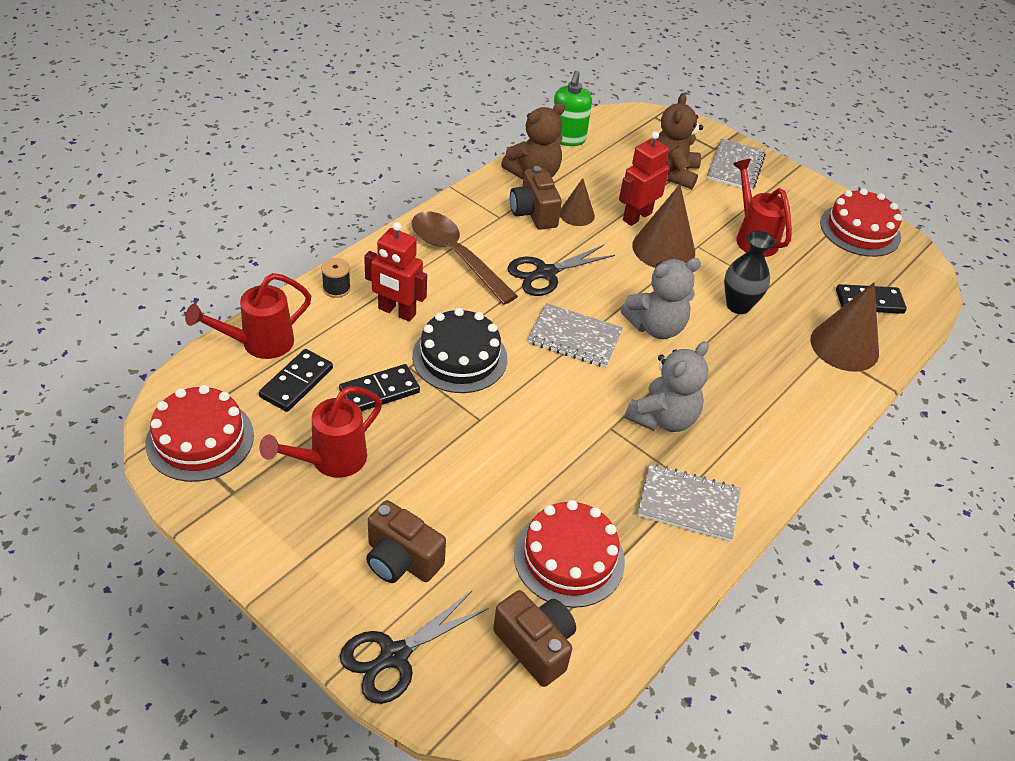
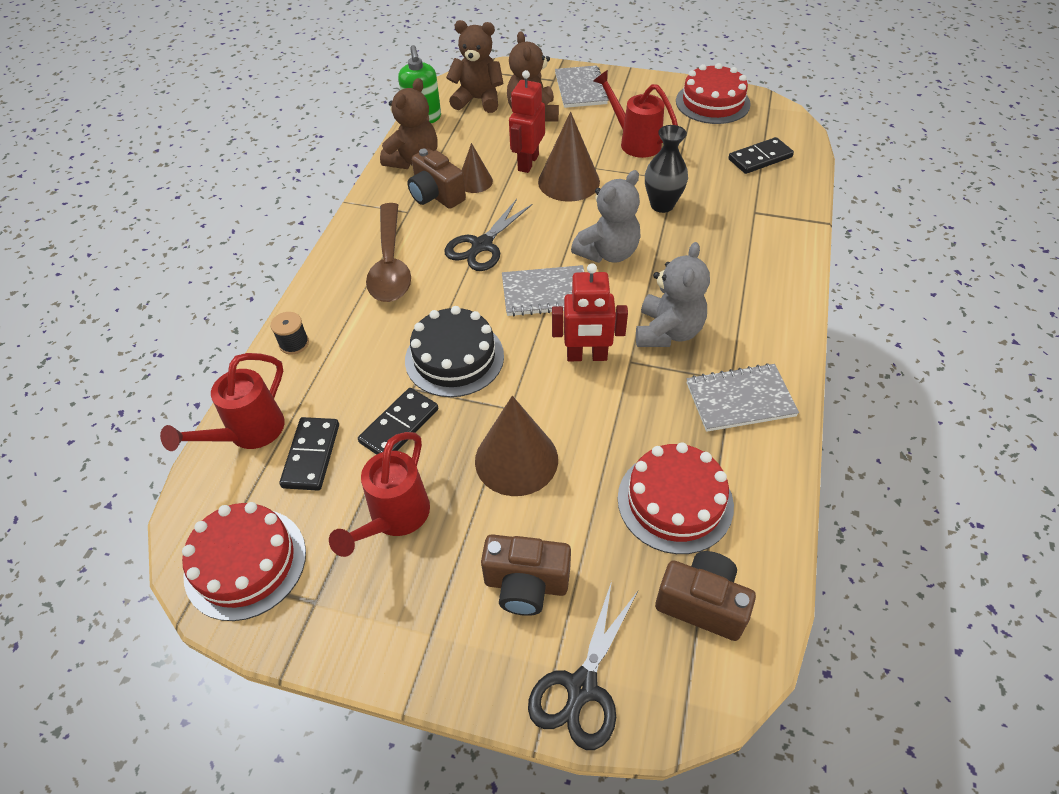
camera: 20 degrees left, 5 degrees up
red robot [364,222,427,322] -> red robot moved to [552,263,628,361]
brown spoon [412,212,518,305] -> brown spoon turned 120 degrees counterclockwise [366,203,411,302]
brown cone [810,282,879,372] -> brown cone moved to [475,396,558,496]
none -> brown teddy bear [446,20,503,113]

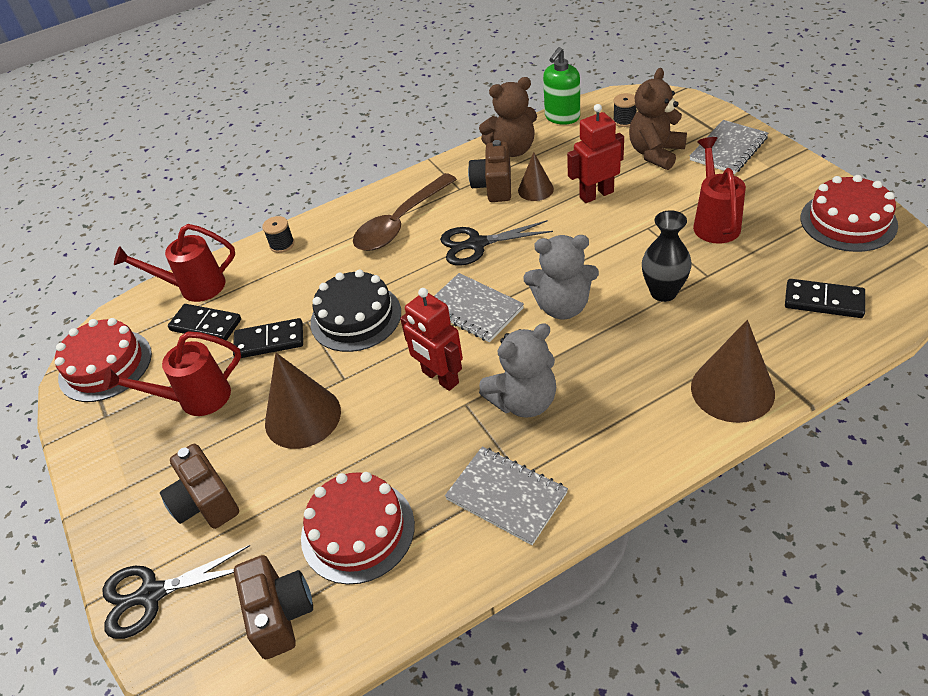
camera: 50 degrees right, 5 degrees down
black domino [279,417,339,490] -> black domino turned 60 degrees clockwise [168,304,241,341]
brown teddy bear [446,20,503,113] -> black spool [613,93,637,127]
brown cone [538,112,600,202] -> brown cone moved to [691,320,775,423]

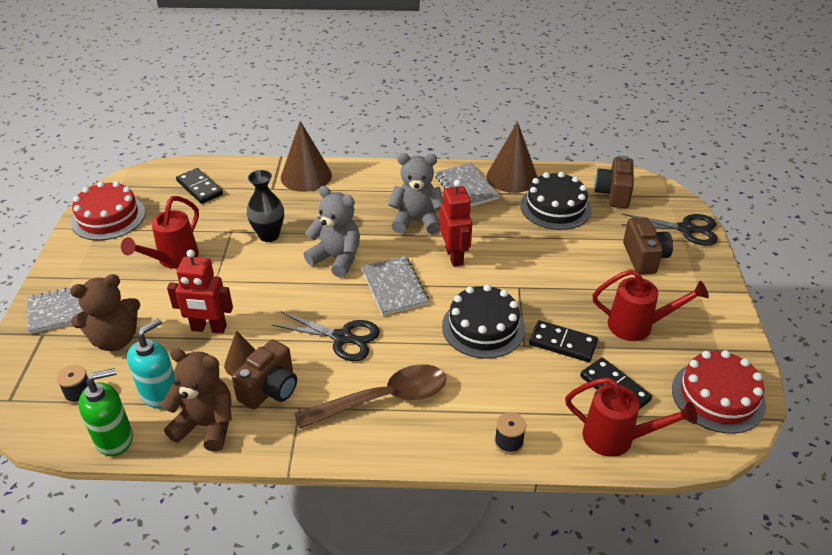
camera: 155 degrees left, 5 degrees down
brown cone [265,353,341,449] -> brown cone moved to [487,122,537,193]
red cake [301,472,415,585] -> black cake [520,172,592,230]
none -> turquoise soap dispenser [127,318,176,409]

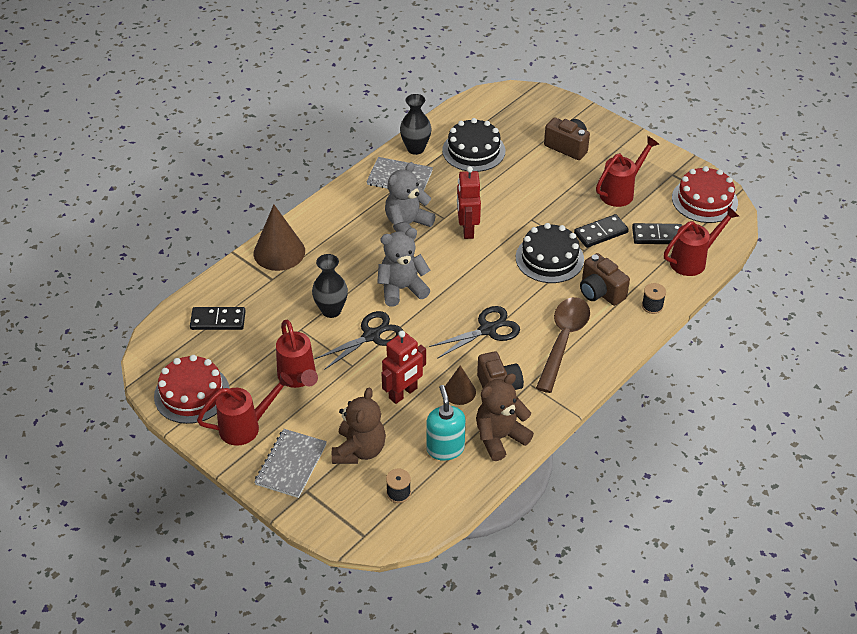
camera: 50 degrees left, 5 degrees up
green soap dispenser [78,368,133,456] -> none
grey notebook [361,256,429,316] -> none
red robot [440,180,472,267] -> red robot turned 120 degrees counterclockwise [457,166,481,239]
brown cone [487,122,537,193] -> black vase [400,94,431,155]
brown camera [595,156,634,208] -> brown camera moved to [580,253,630,306]
black scissors [621,214,718,246] -> black scissors moved to [315,311,403,370]
none -> red watering can [197,372,293,446]

